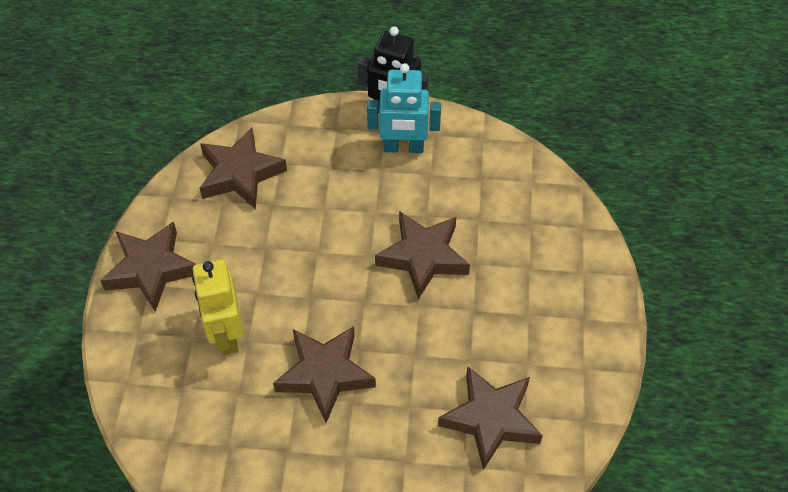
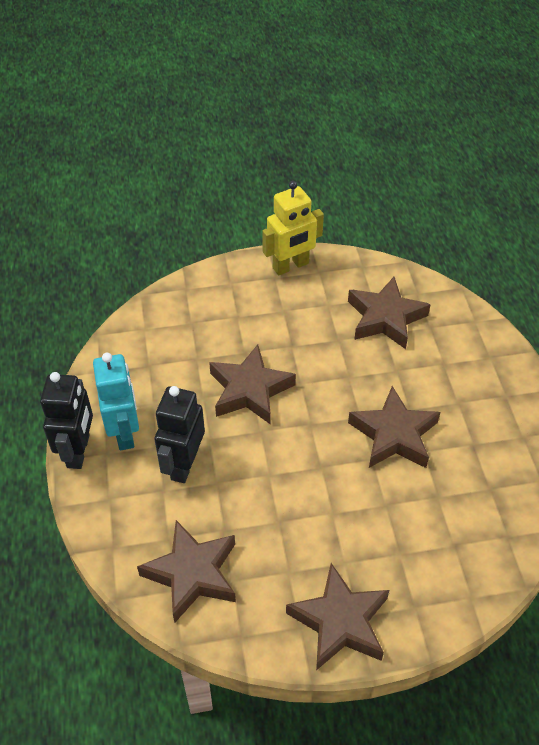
camera: 105 degrees left, 5 degrees down
yellow robot [192,259,243,355] -> yellow robot moved to [262,181,324,275]
none -> black robot [154,386,205,483]

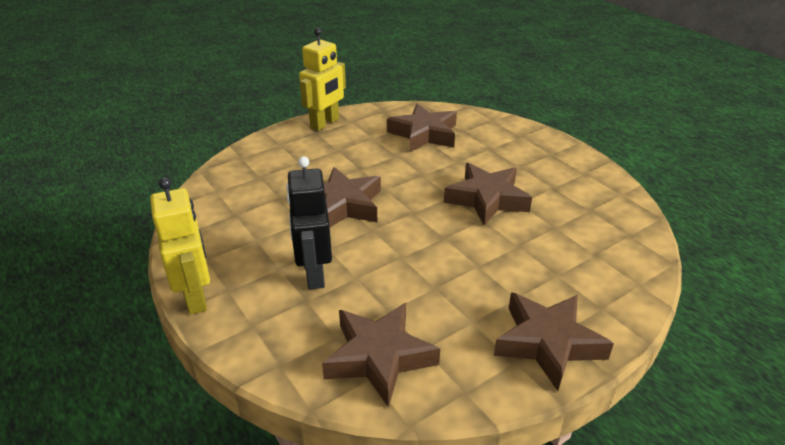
camera: 25 degrees left, 15 degrees down
black robot [40,372,93,469] -> yellow robot [150,177,210,315]
turquoise robot [93,353,139,450] -> none

